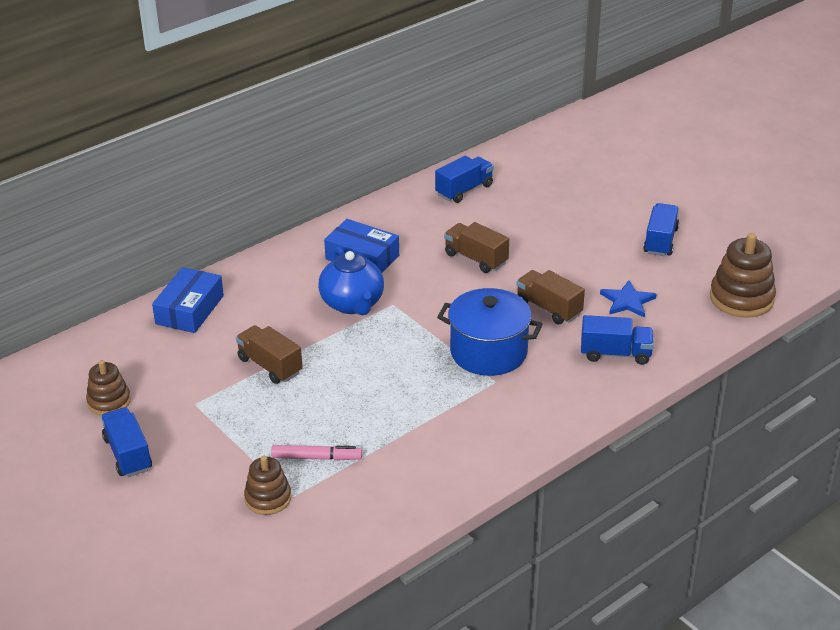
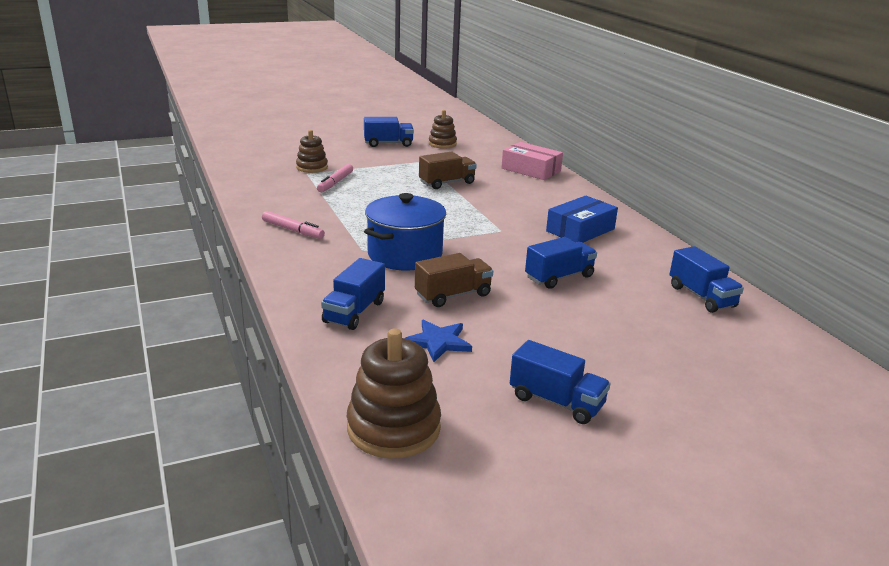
camera: 105 degrees right, 10 degrees down
blue box [152,267,224,333] -> pink box [501,142,563,180]
blue teapot [318,247,384,315] -> none
brown truck [444,222,509,273] -> blue truck [525,237,597,289]
none -> pink marker [262,211,325,239]

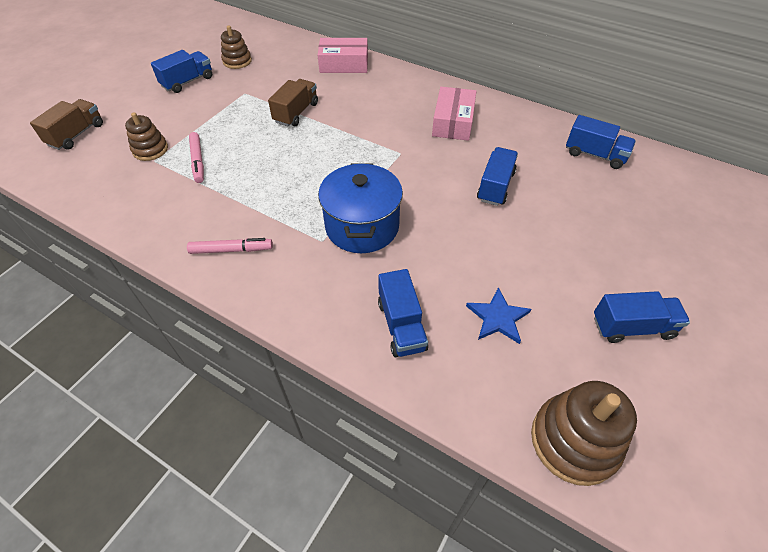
camera: 35 degrees left, 25 degrees up
brown truck [415,253,493,307] -> brown truck moved to [30,99,103,150]
blue box [546,196,618,243] -> pink box [432,87,476,141]

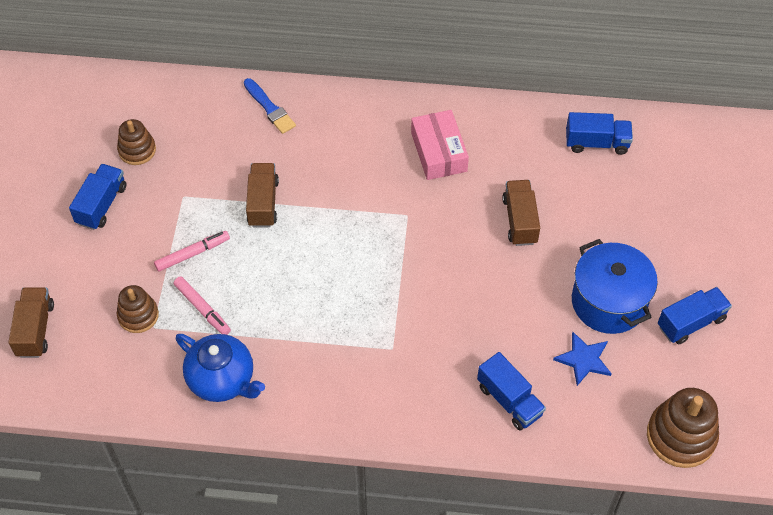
camera: 25 degrees left, 5 degrees up
pink marker [187,238,273,254] -> pink marker moved to [154,231,230,272]
pink box [318,38,368,73] -> blue brush [244,78,296,134]
blue pot [318,163,403,253] -> blue pot moved to [572,239,658,334]
blue truck [477,147,518,206] -> brown truck [502,180,540,246]
none -> blue teapot [175,334,265,402]

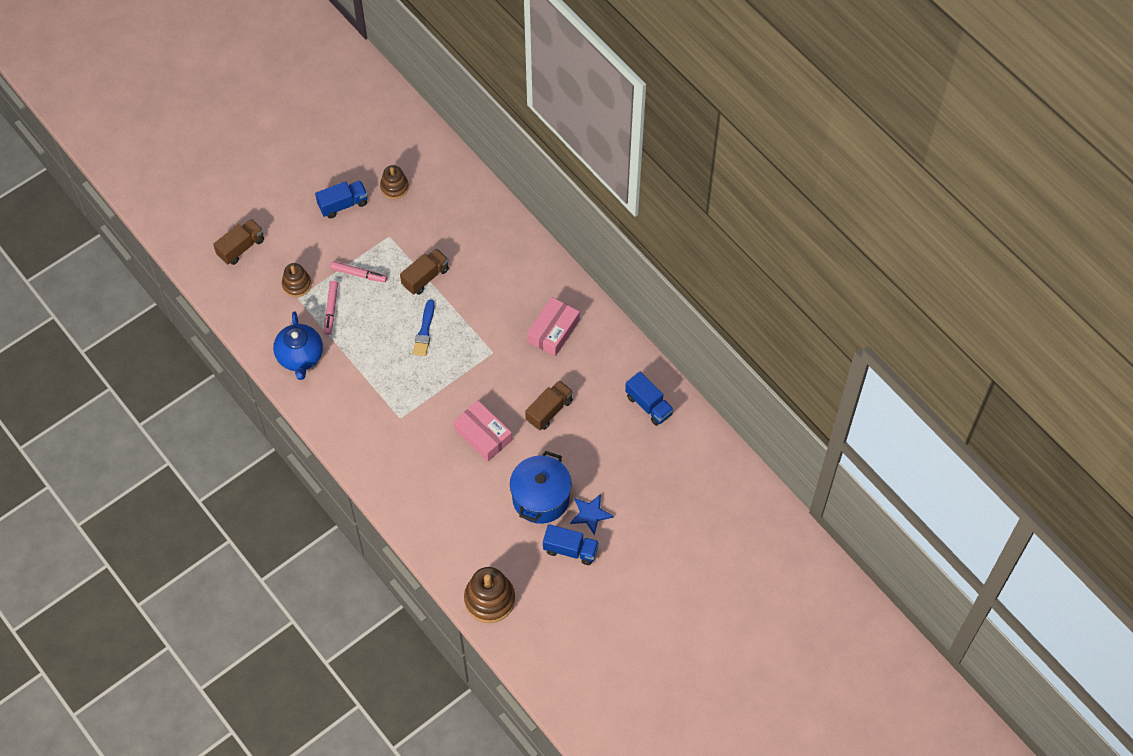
camera: 45 degrees right, 5 degrees up
blue brush [244,78,296,134] -> blue brush moved to [413,300,435,356]
blue truck [477,352,546,430] -> none
blue star [553,332,612,386] -> blue star moved to [570,494,613,535]
none -> pink box [454,401,512,461]

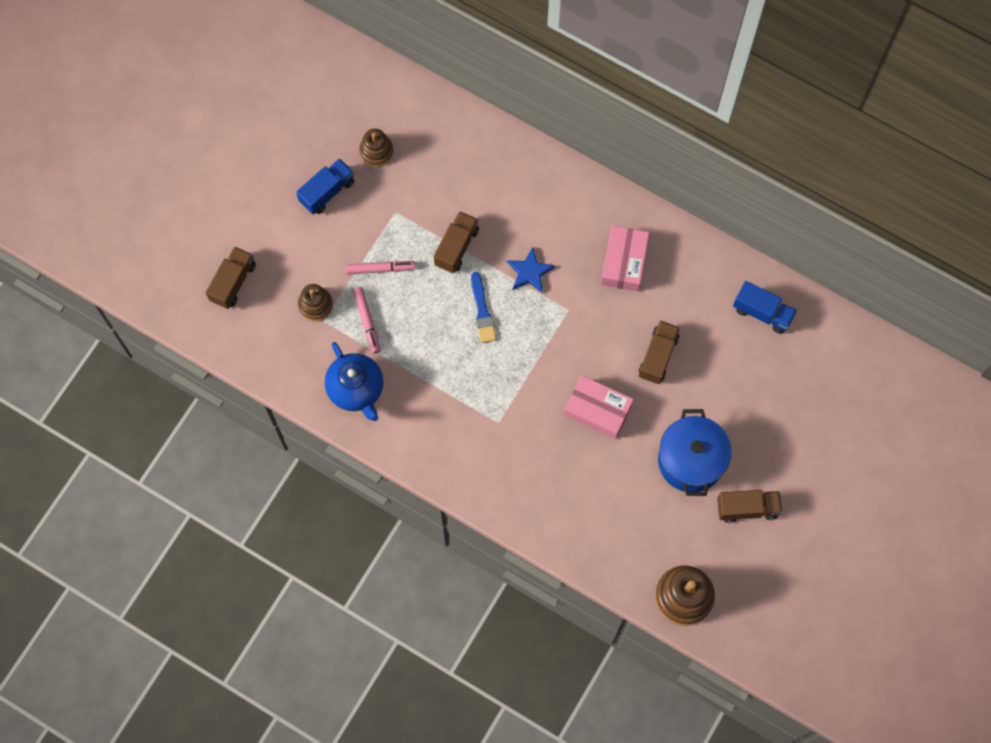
camera: 20 degrees left, 10 degrees up
blue truck [543,524,599,565] -> brown truck [717,490,782,523]
blue star [570,494,613,535] -> blue star moved to [507,247,555,293]

